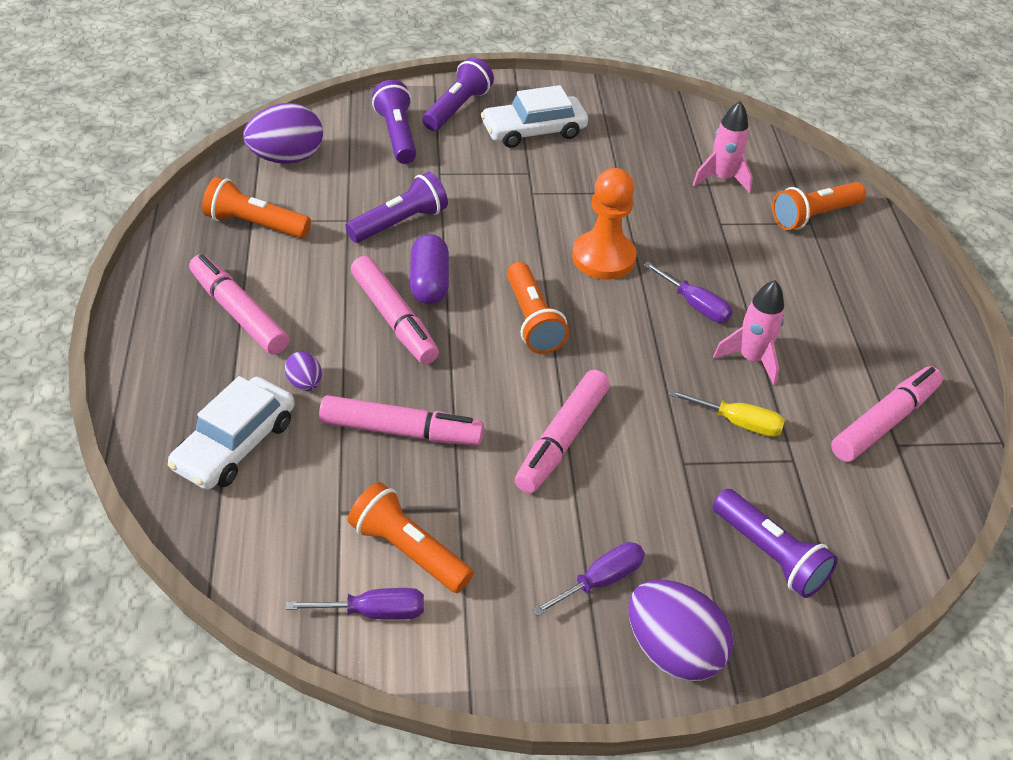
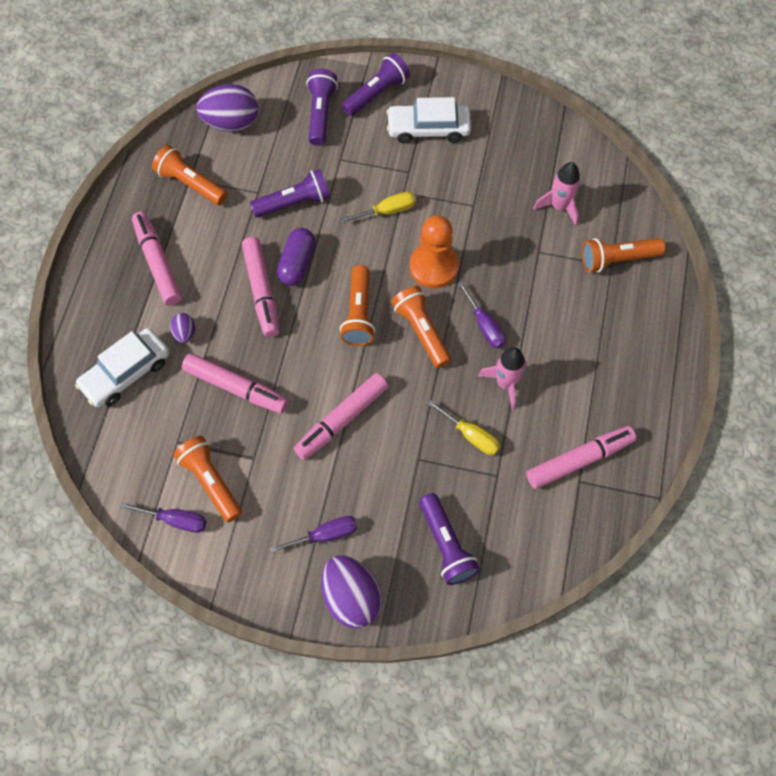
camera: 20 degrees right, 20 degrees up
none -> yellow screwdriver [341,192,416,223]
none -> orange flashlight [391,286,451,368]

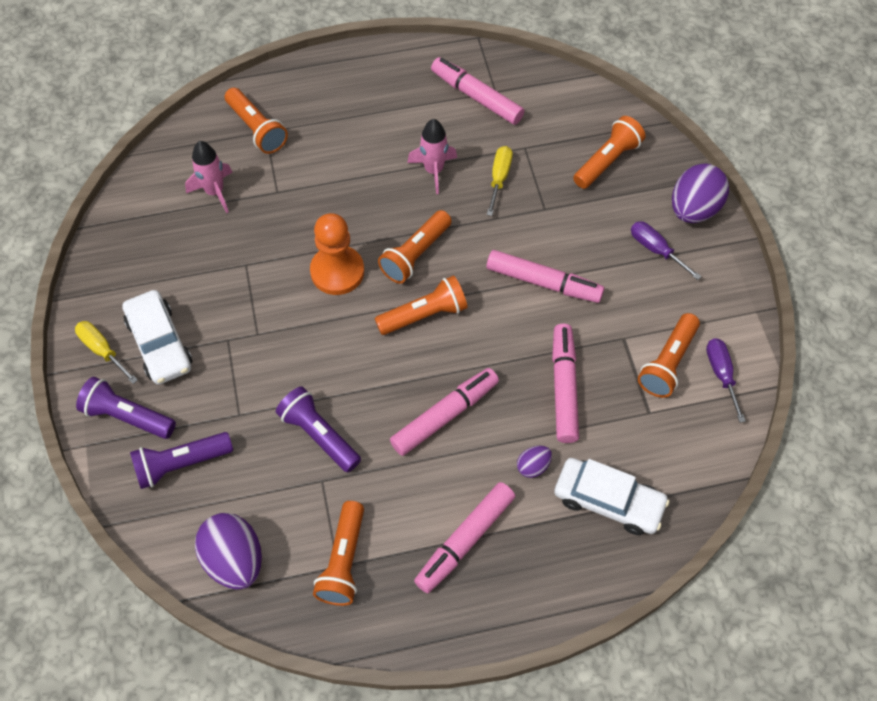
camera: 115 degrees left, 5 degrees down
purple capsule [277,228,316,286] -> none
yellow screwdriver [341,192,416,223] -> yellow screwdriver moved to [75,321,138,384]
purple flashlight [419,493,480,585] -> orange flashlight [573,116,646,189]
purple screwdriver [457,281,506,348] -> none

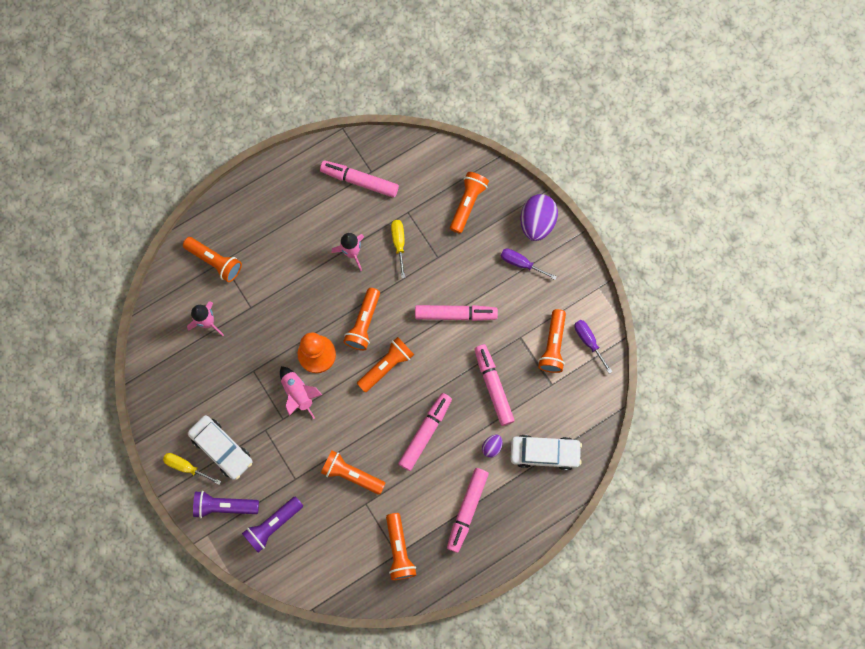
camera: 20 degrees left, 15 degrees up
purple egg [195,513,262,589] -> none
purple flashlight [276,386,361,472] -> orange flashlight [321,451,386,495]
none -> pink rocket [280,366,322,419]

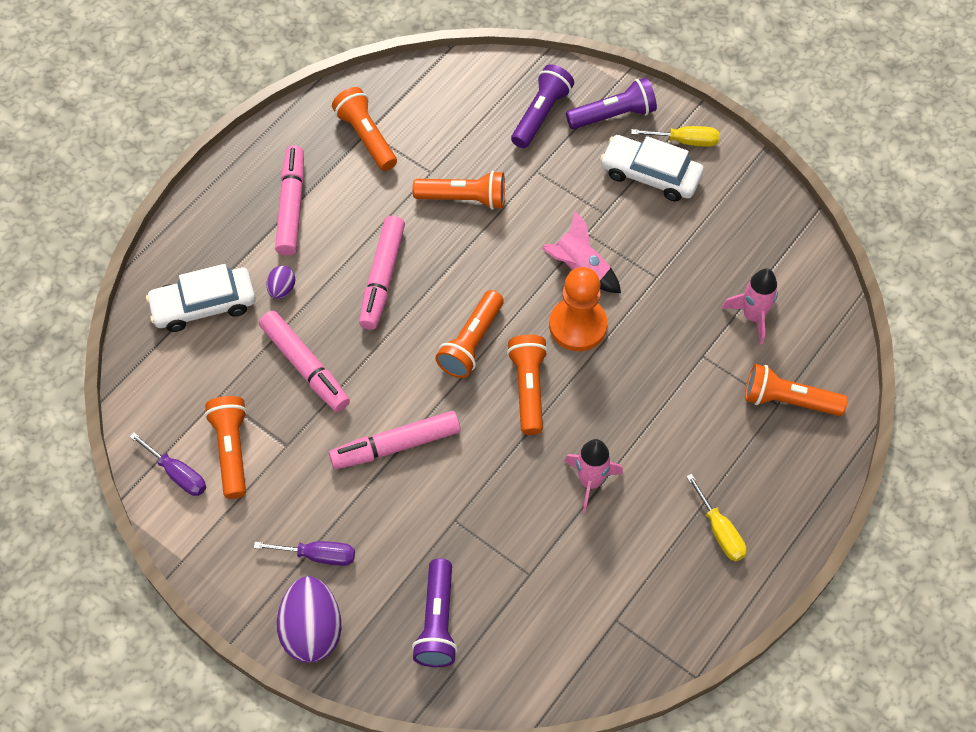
camera: 160 degrees right, 15 degrees down
pink marker [320,160,399,198] -> none
yellow screwdriver [391,220,405,278] -> yellow screwdriver moved to [686,474,747,562]
orange flashlight [450,172,489,234] -> purple flashlight [412,559,457,667]

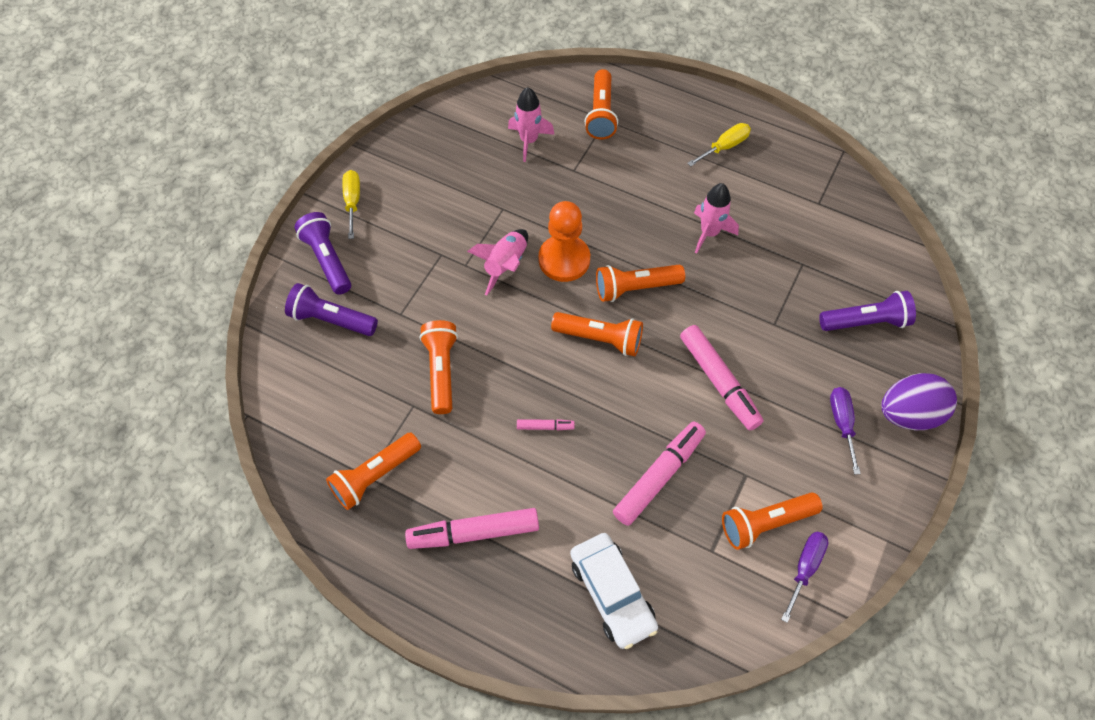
camera: 100 degrees left, 0 degrees up
purple egg [266,266,295,299] -> none
pink marker [359,216,405,330] -> pink marker [517,419,575,431], size x0.46
white car [600,135,704,201] -> none

